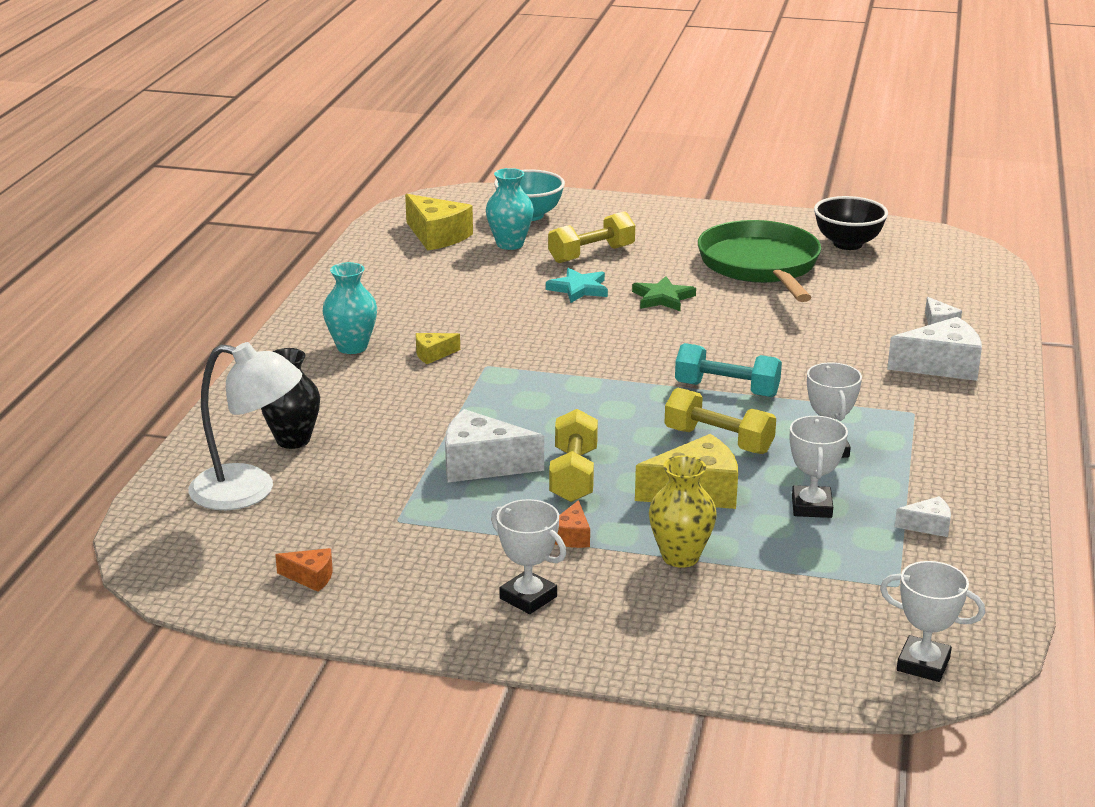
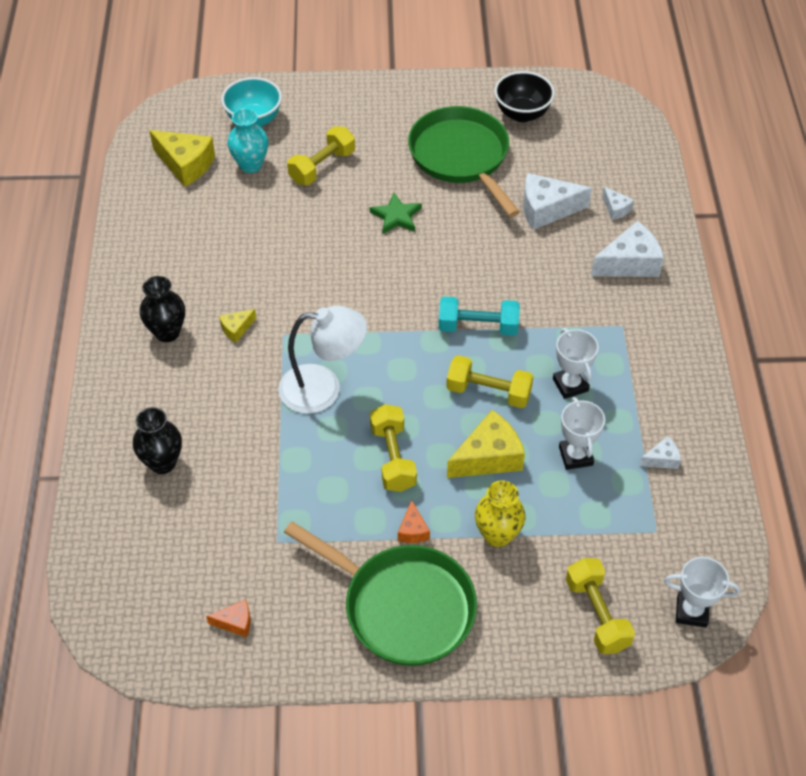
camera: 15 degrees left, 25 degrees up
white lamp [189,342,302,510] -> white lamp moved to [278,306,367,414]
turquoise vase [322,262,377,354] -> black vase [140,276,185,342]
white cheese [445,409,544,482] -> white cheese moved to [523,173,592,230]
white trophy [491,499,566,614] -> green pan [284,521,477,666]
turquoise star [546,268,608,303] -> none
none -> yellow dumbbell [566,558,635,654]

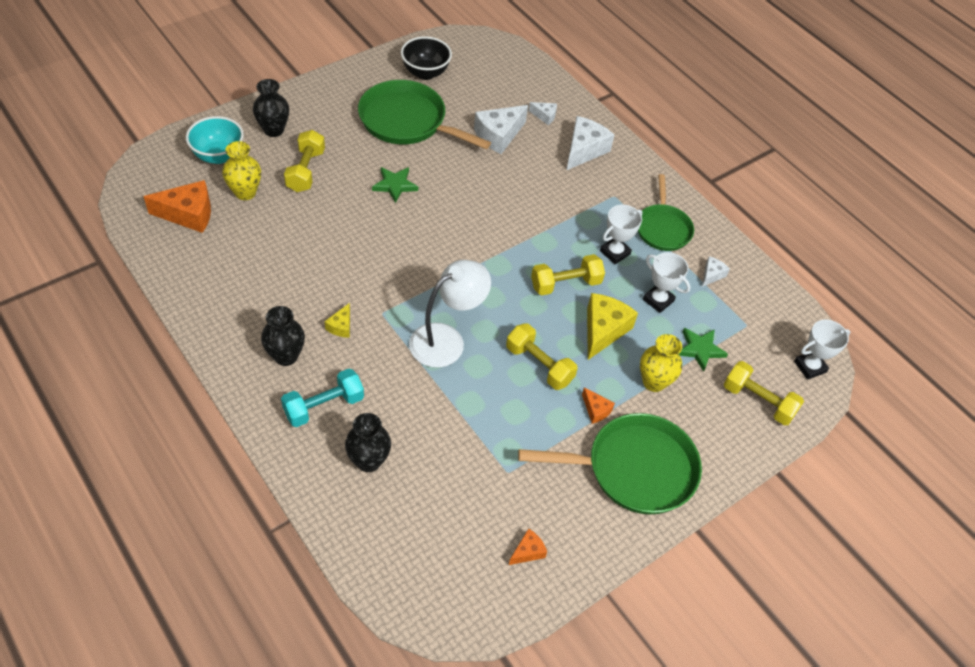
camera: 40 degrees left, 0 degrees up
yellow cheese [149,130,215,187] -> orange cheese [143,180,211,233]
turquoise vase [227,108,268,173] -> yellow vase [222,141,261,200]
turquoise dumbbell [439,296,520,336] -> turquoise dumbbell moved to [281,369,364,427]
white trophy [553,328,599,399] -> white trophy turned 75 degrees counterclockwise [600,205,642,264]
none -> black vase [253,79,289,137]
none -> green pan [638,174,694,251]
none -> green star [679,328,728,372]

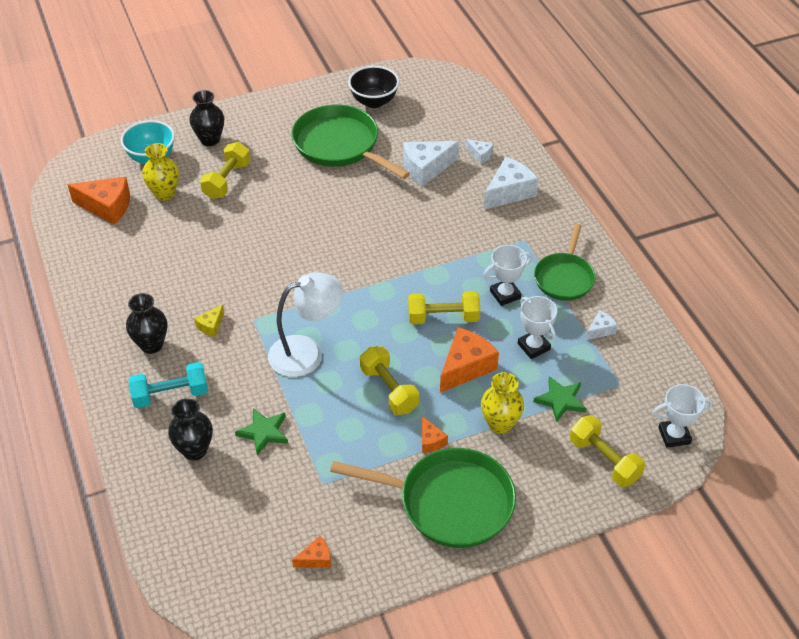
camera: 20 degrees right, 5 degrees down
green star [372,167,418,203] -> green star moved to [235,408,288,455]
yellow cheese [587,293,638,360] -> orange cheese [440,327,499,393]

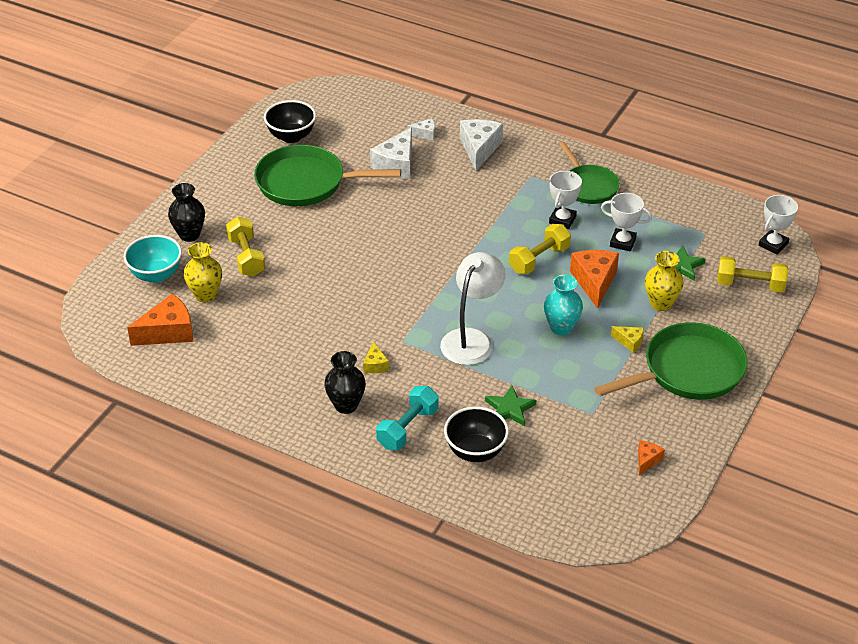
camera: 40 degrees left, 5 degrees down
black vase [168,399,213,460] -> black bowl [444,406,509,462]
yellow dumbbell [360,346,419,415] -> turquoise vase [544,275,583,336]
orange cheese [422,416,448,453] -> yellow cheese [611,326,644,353]
white cheese [586,310,618,340] -> none

